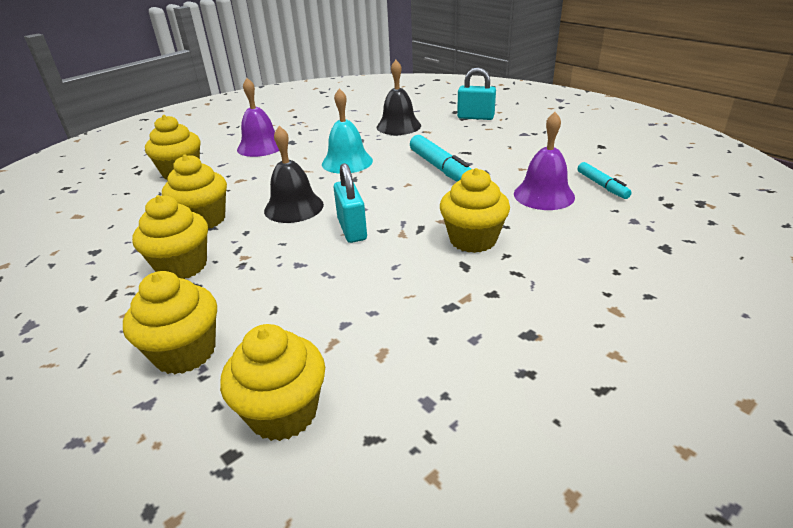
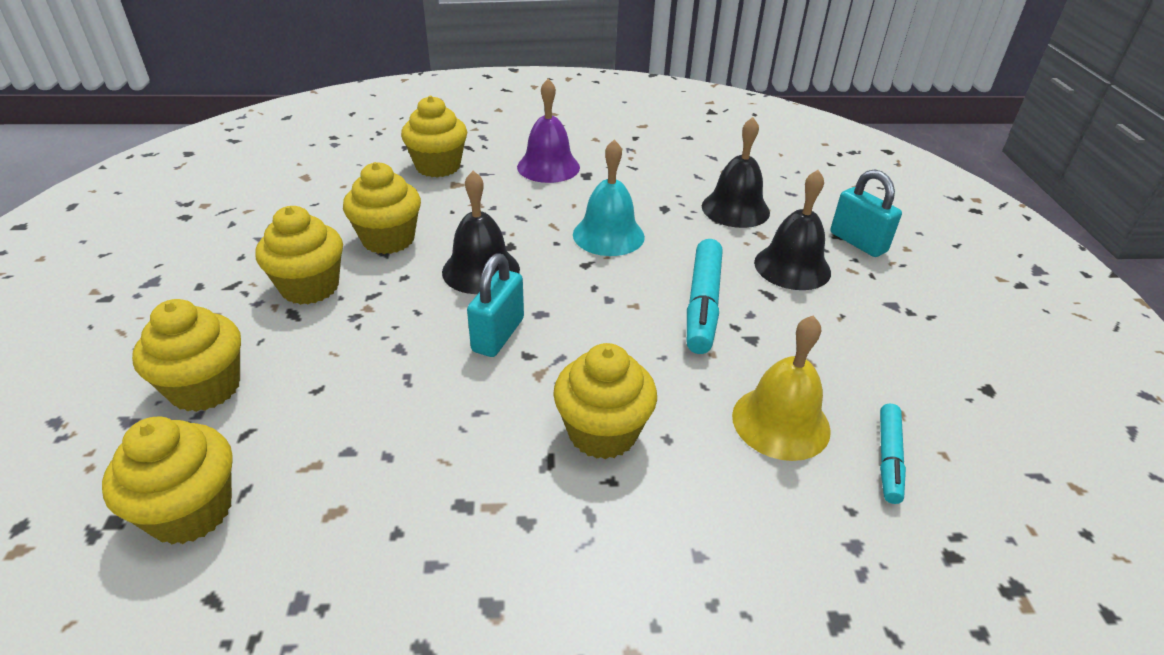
camera: 35 degrees right, 5 degrees up
purple bell [514,112,575,210] -> yellow bell [732,315,831,461]
none -> black bell [754,170,831,290]

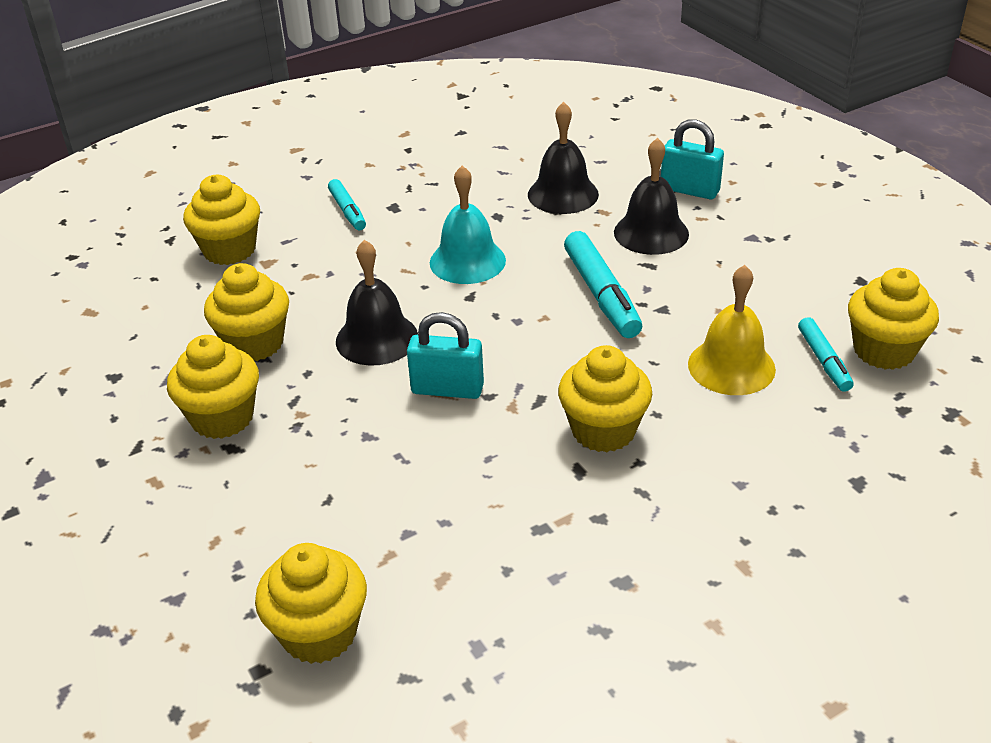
camera: 25 degrees left, 0 degrees up
yellow cupcake [132,299,241,412] -> yellow cupcake moved to [848,268,939,370]
turquoise padlock [467,253,524,357] -> turquoise padlock turned 75 degrees counterclockwise [407,312,484,399]
purple bell [517,79,580,183] -> turquoise marker [328,179,366,230]

